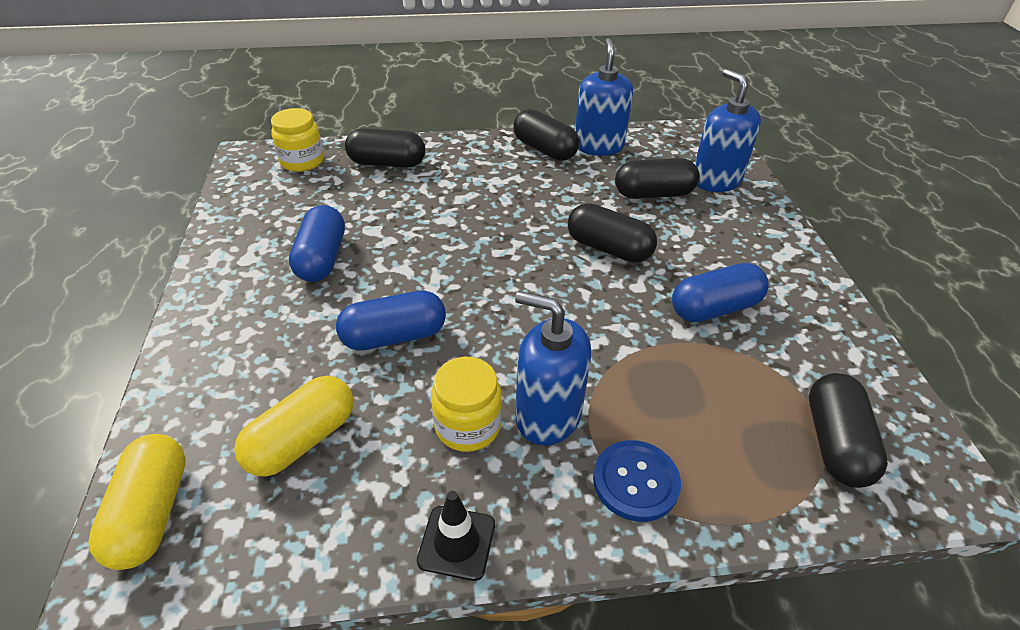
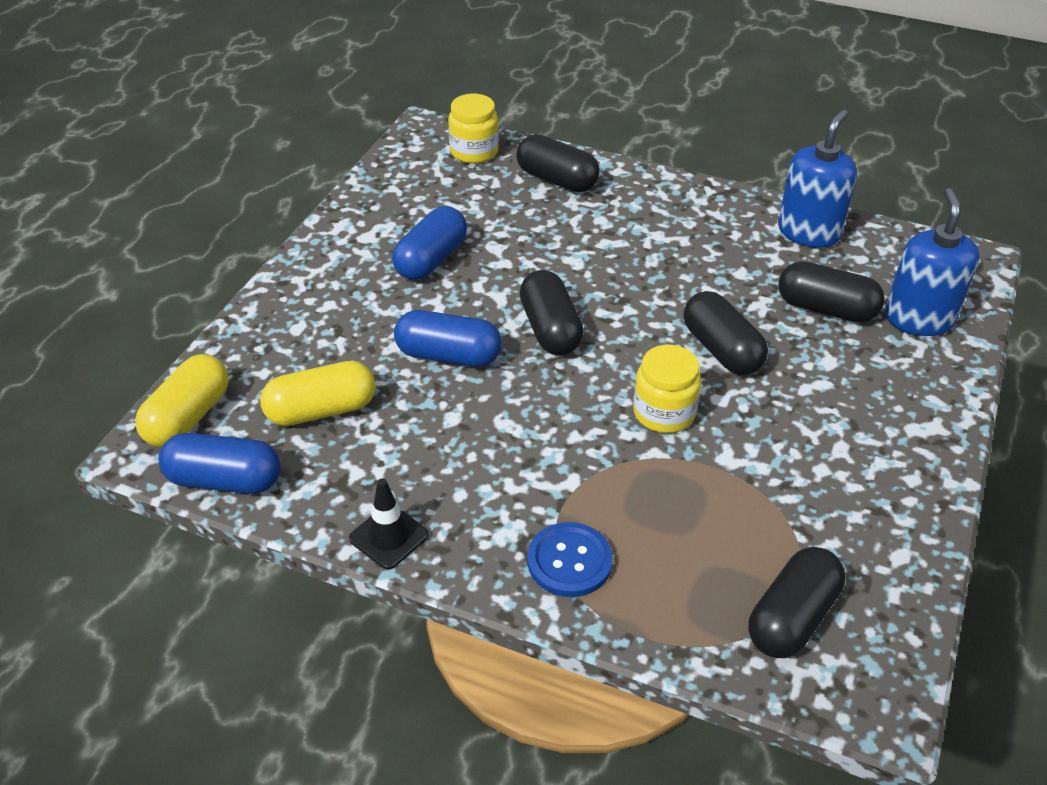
camera: 30 degrees right, 0 degrees up
yellow jar [431,357,502,452] -> yellow jar moved to [633,345,701,433]
black capsule [513,109,579,161] -> black capsule moved to [520,270,584,355]
blue soap dispenser [515,291,591,445] -> none
blue capsule [672,263,769,322] -> blue capsule moved to [159,433,281,494]

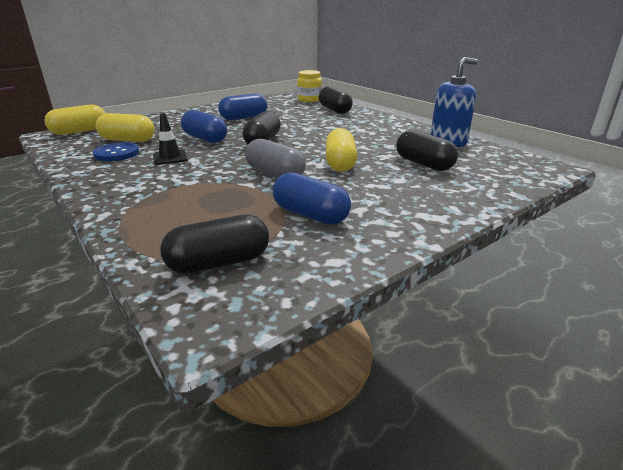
camera: 30 degrees right, 15 degrees down
blue capsule [159,433,281,494] -> blue capsule moved to [273,172,351,225]
black traffic cone [349,479,429,570] -> black traffic cone moved to [153,113,188,165]
blue button [527,522,613,597] -> blue button moved to [93,142,139,161]
yellow jar [633,345,701,433] -> grey capsule [245,139,306,178]
black capsule [683,291,768,375] -> yellow capsule [325,128,357,172]
blue soap dispenser [885,188,979,336] -> none

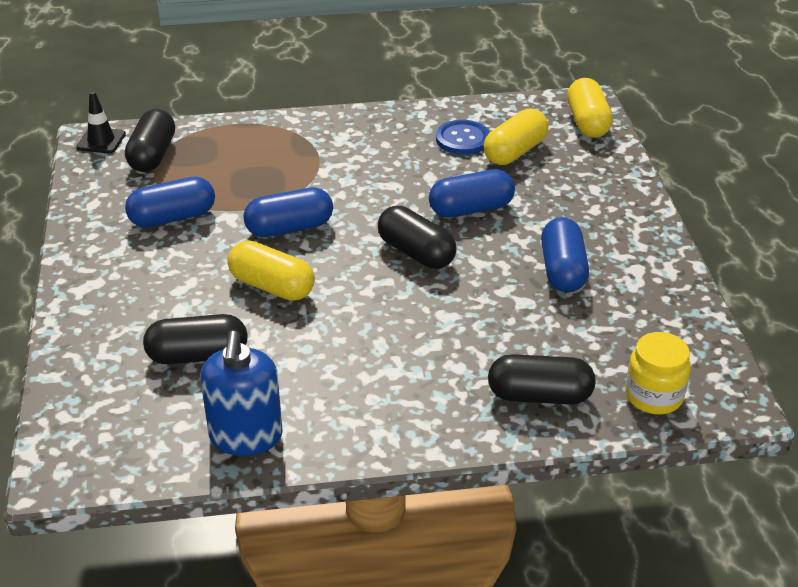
camera: 120 degrees right, 10 degrees up
black traffic cone [153,113,188,165] -> black traffic cone moved to [76,91,126,153]
grey capsule [245,139,306,178] -> blue capsule [243,187,333,237]

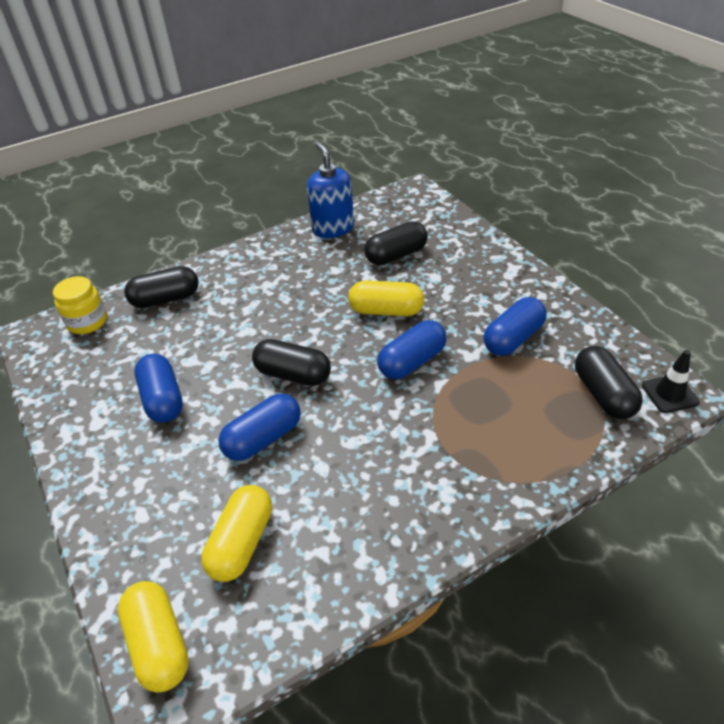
camera: 160 degrees right, 5 degrees up
blue button [436,120,490,155] -> none

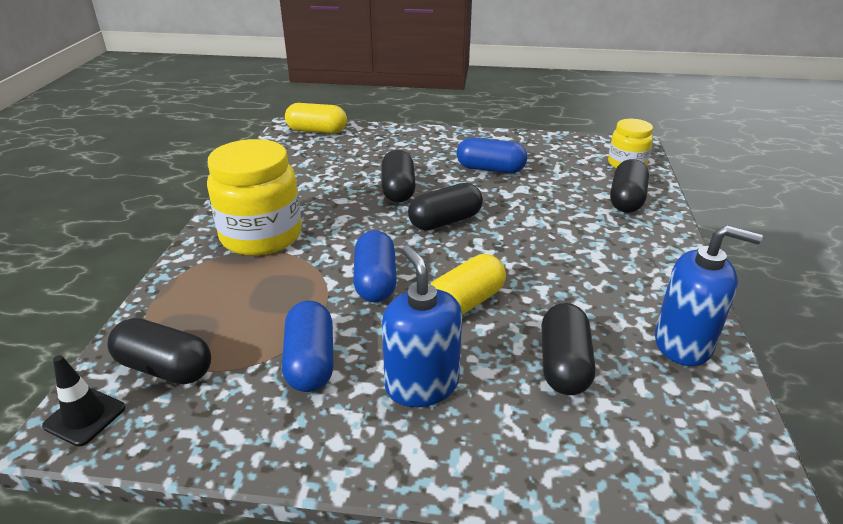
camera: 125 degrees right, 10 degrees down
yellow capsule [201,485,272,582] -> none
blue capsule [218,393,301,461] -> black capsule [381,150,416,202]
none -> yellow jar [207,139,302,256]
none -> blue soap dispenser [382,245,462,407]

